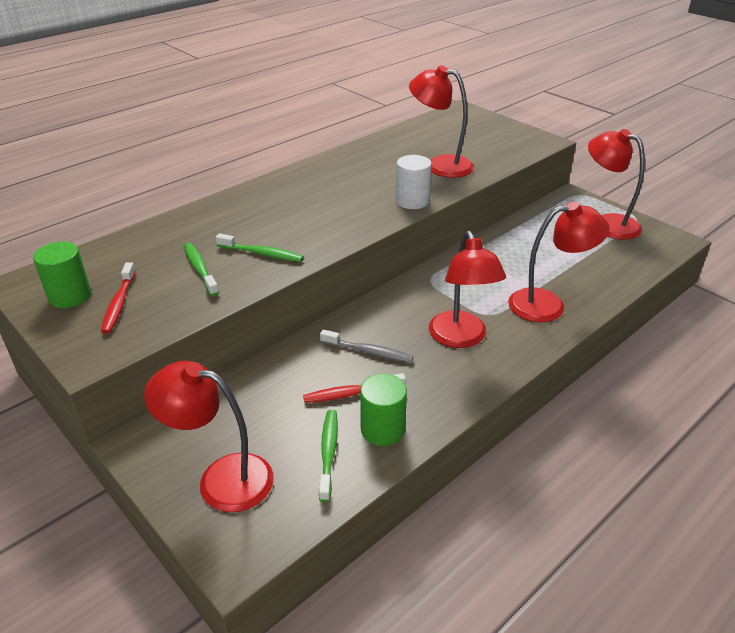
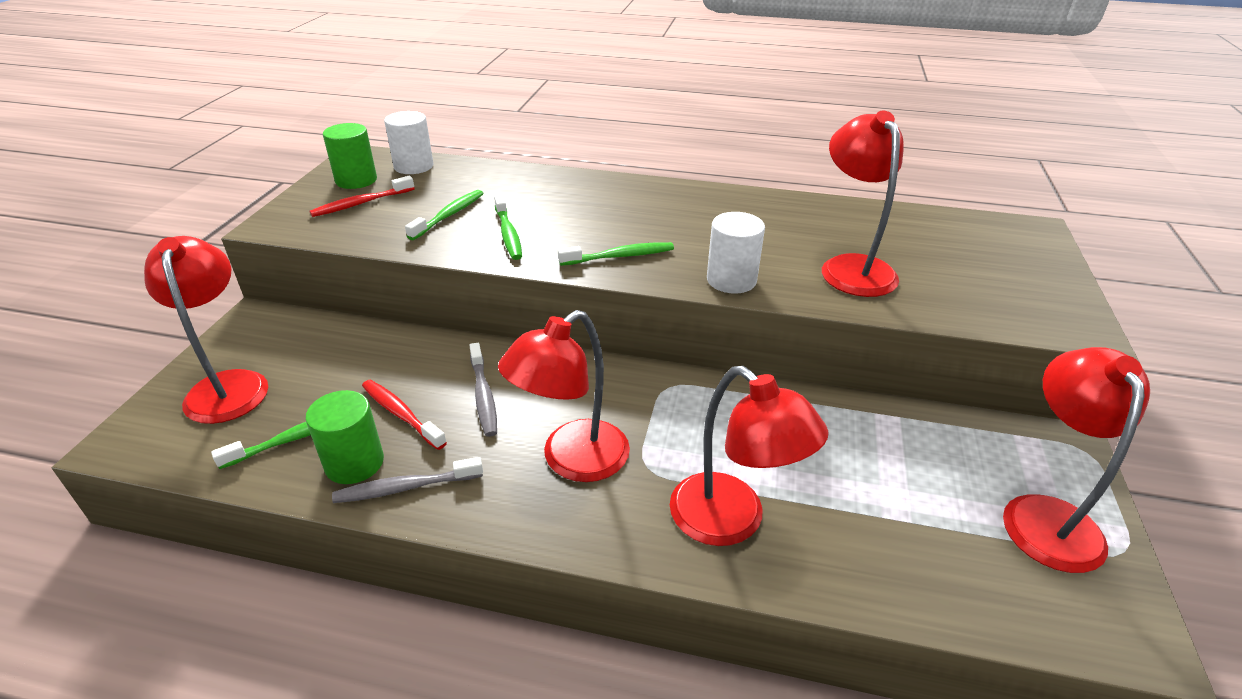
camera: 55 degrees right, 0 degrees up
none -> grey toothbrush [332,457,483,503]
none -> white cylinder [384,111,434,174]
none -> green toothbrush [558,242,674,266]

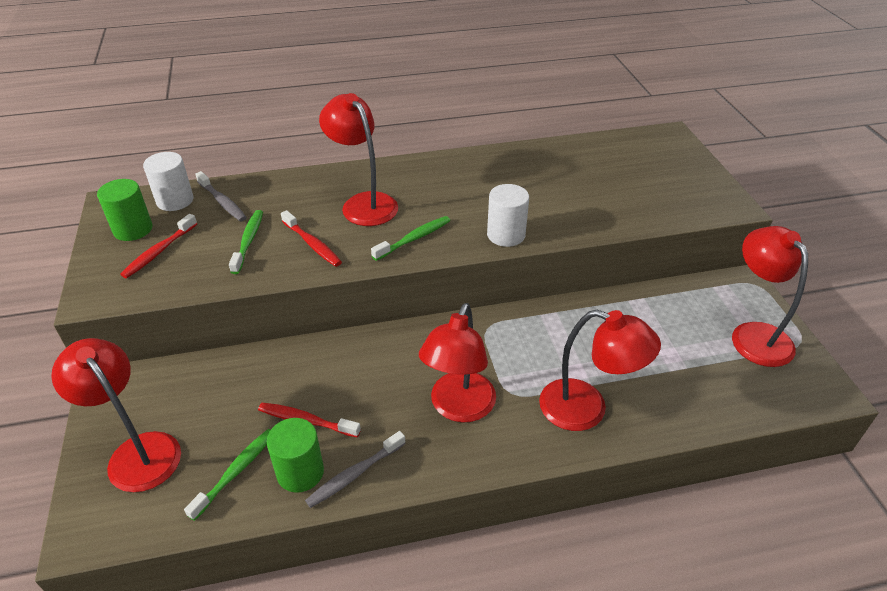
camera: 25 degrees left, 5 degrees up
grey toothbrush [469,343,497,437] -> grey toothbrush moved to [195,171,247,221]
green toothbrush [494,194,522,260] -> red toothbrush [281,210,342,267]
red lamp [822,110,904,297] -> red lamp moved to [319,93,398,226]

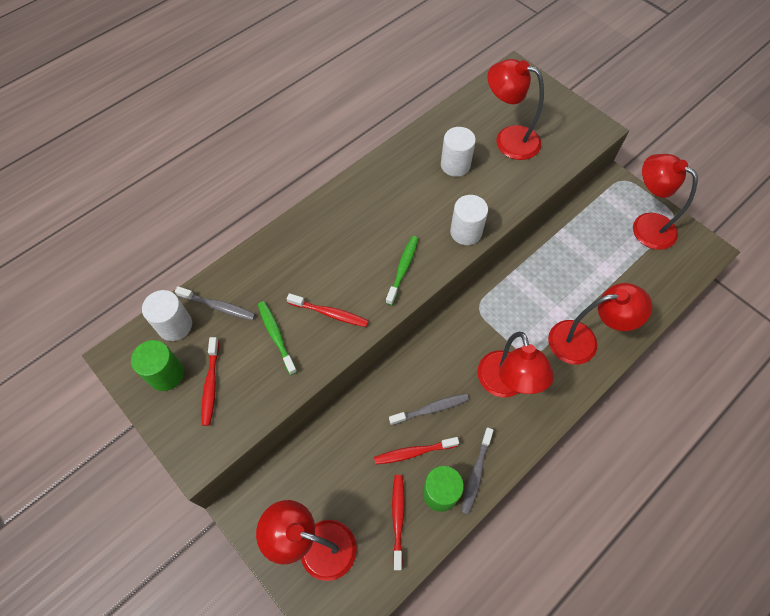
camera: 30 degrees left, 20 degrees up
green toothbrush [184,429,271,521] -> red toothbrush [392,475,405,571]
red lamp [319,93,398,226] -> red lamp moved to [487,59,544,160]
none -> grey toothbrush [389,393,469,426]
none -> white cylinder [441,127,476,177]

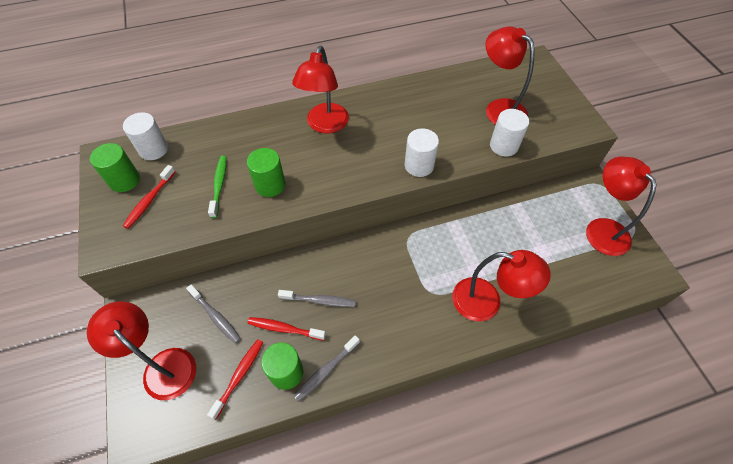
camera: 25 degrees right, 5 degrees down
grey toothbrush [175,286,256,320] -> grey toothbrush moved to [186,285,241,343]
red toothbrush [287,293,369,327] -> green cylinder [247,148,285,197]
green toothbrush [386,236,418,305] -> none
white cylinder [441,127,476,177] -> white cylinder moved to [490,109,529,156]
red lamp [478,332,554,397] -> red lamp moved to [292,46,349,134]

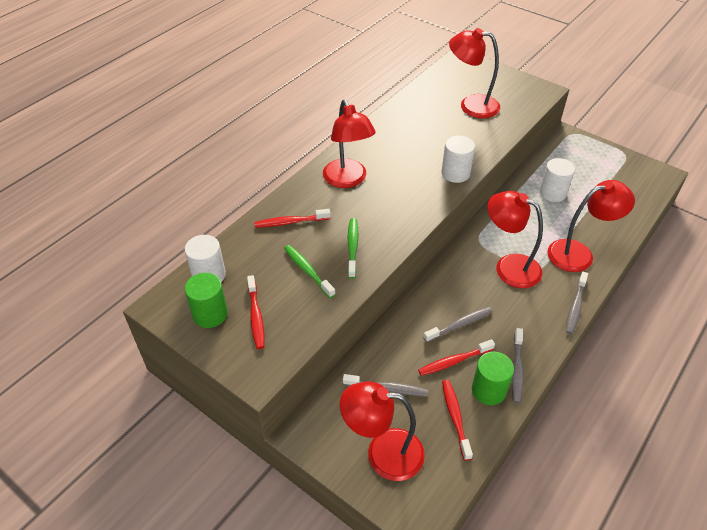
camera: 35 degrees left, 10 degrees down
green cylinder [247,148,285,197] -> green toothbrush [348,218,359,279]
white cylinder [490,109,529,156] -> white cylinder moved to [540,158,575,202]
red lamp [586,156,656,256] -> red lamp moved to [487,191,543,288]
none -> red toothbrush [254,209,331,228]
none -> grey toothbrush [566,272,588,334]

